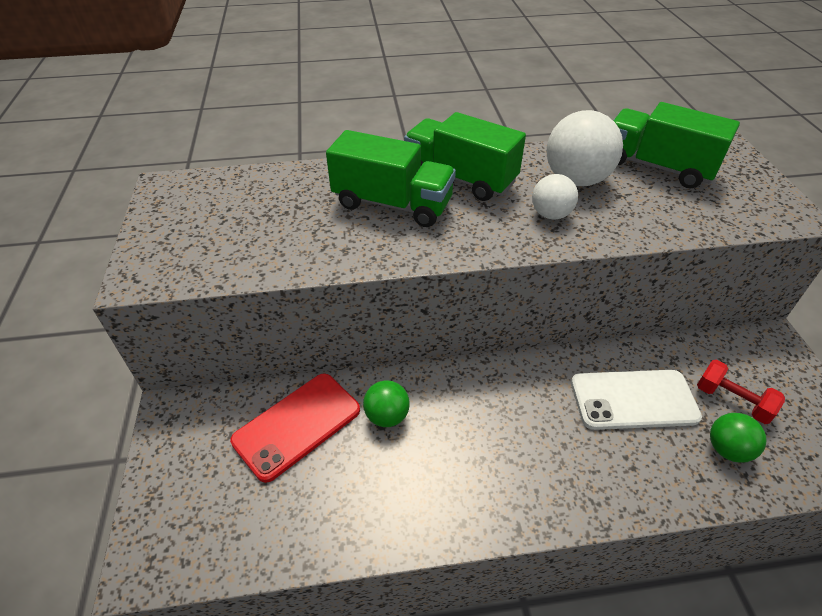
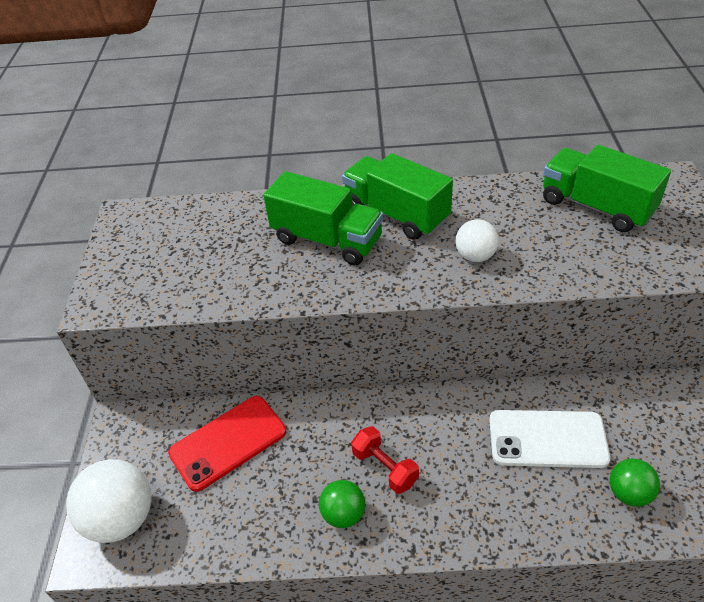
camera: 10 degrees right, 0 degrees up
green ball [363,380,410,427] -> green ball moved to [319,480,365,528]
white ball [546,110,623,186] -> white ball moved to [66,459,151,543]
red dumbbell [697,360,785,424] -> red dumbbell moved to [351,426,419,494]

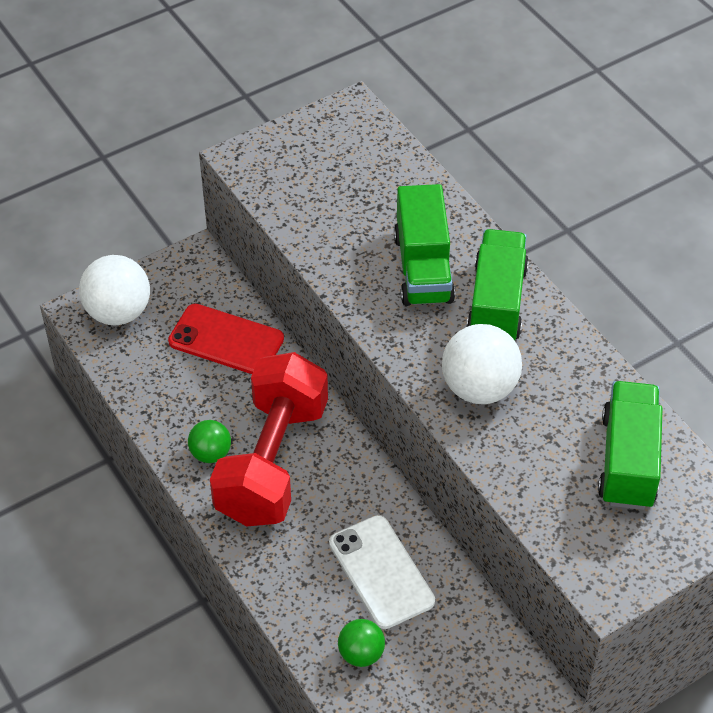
camera: 55 degrees right, 5 degrees up
red dumbbell [351,426,419,494] -> red dumbbell [210,352,328,526], size x2.45
white ball [455,219,499,262] -> white ball [442,324,522,404], size x1.73

